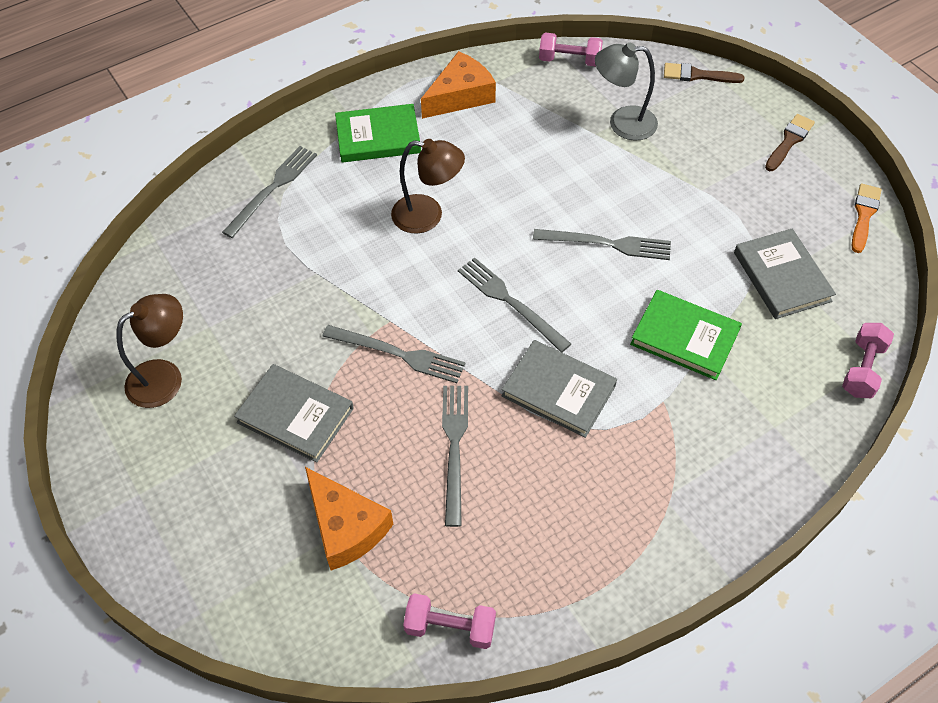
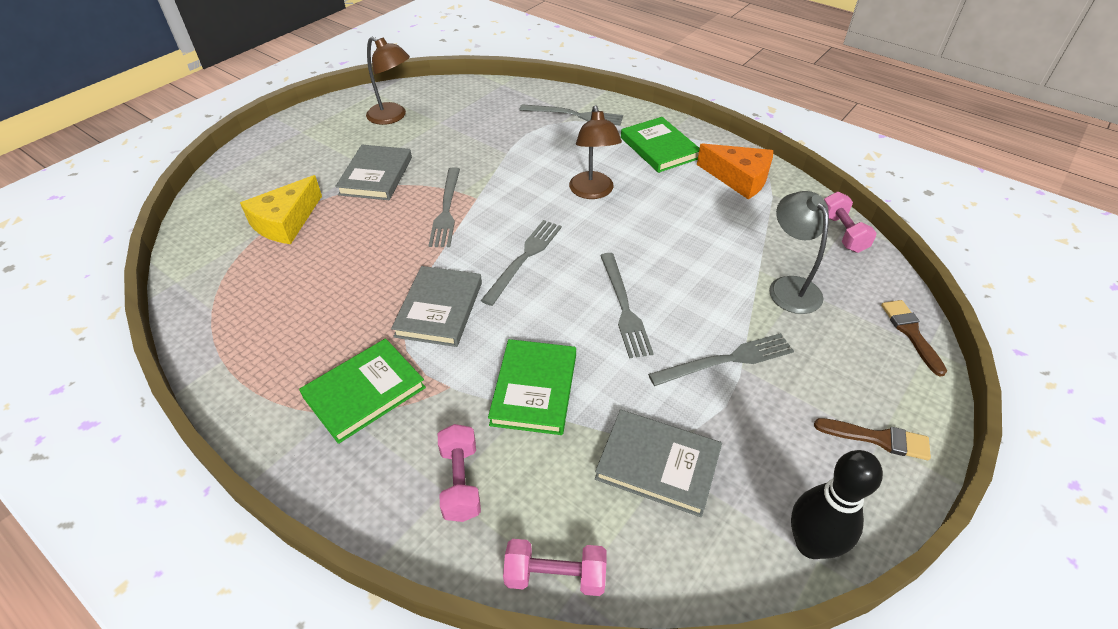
camera: 70 degrees right, 10 degrees down
orange cheese [305,467,393,570] -> yellow cheese [240,175,322,244]
pink dumbbell [403,593,496,649] -> pink dumbbell moved to [438,424,481,522]
grey fork [442,386,468,527] -> grey fork moved to [648,333,794,386]
grey book [734,228,836,319] -> grey book turned 60 degrees clockwise [595,410,722,517]
orange brush [851,184,882,253] -> black bowling pin [791,450,883,559]
none -> green book [299,338,426,444]

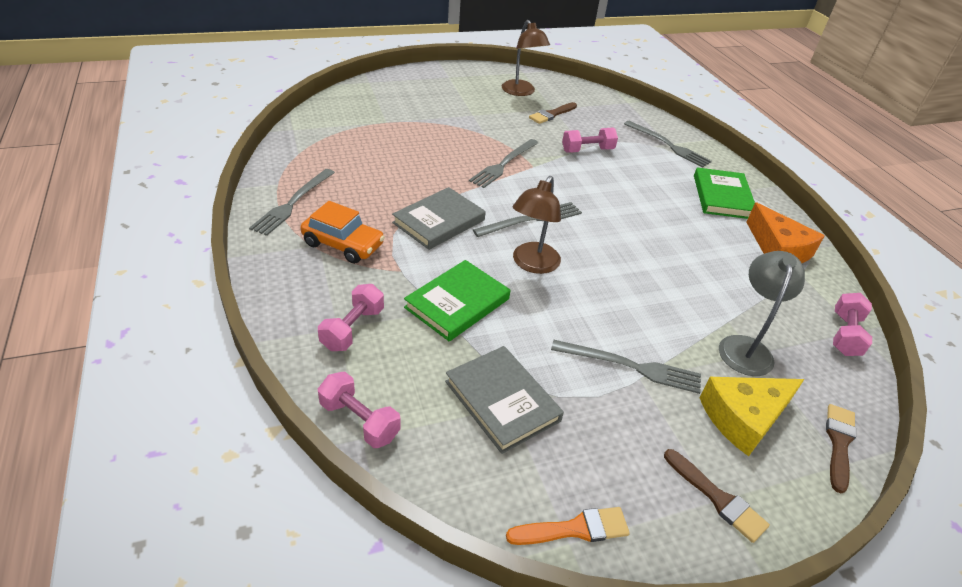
camera: 30 degrees right, 5 degrees down
yellow cheese [240,175,322,244] -> yellow cheese moved to [700,377,804,456]
green book [299,338,426,444] -> orange car [300,201,385,264]
grey book [335,145,412,200] -> none
brown lamp [569,105,622,199] -> brown lamp moved to [513,176,561,274]
grey fork [600,253,654,359] -> grey fork moved to [249,169,335,236]
black bowling pin [791,450,883,559] -> orange brush [506,507,630,545]
none -> brown brush [529,102,577,124]
none -> pink dumbbell [562,127,618,153]

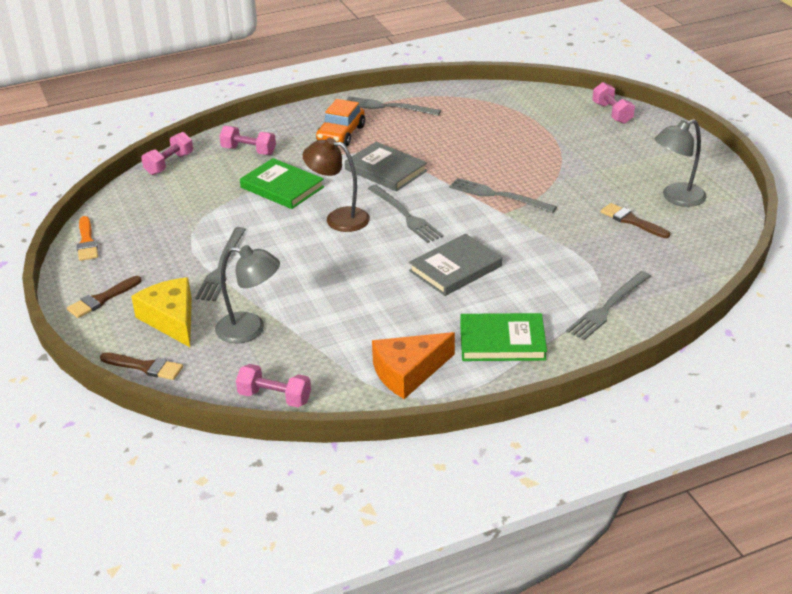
camera: 90 degrees right, 5 degrees down
grey book [445,346,564,454] -> grey book moved to [409,234,502,296]
brown lamp [502,20,550,96] -> grey lamp [654,119,706,207]
pink dumbbell [562,127,618,153] -> pink dumbbell moved to [592,82,635,124]

